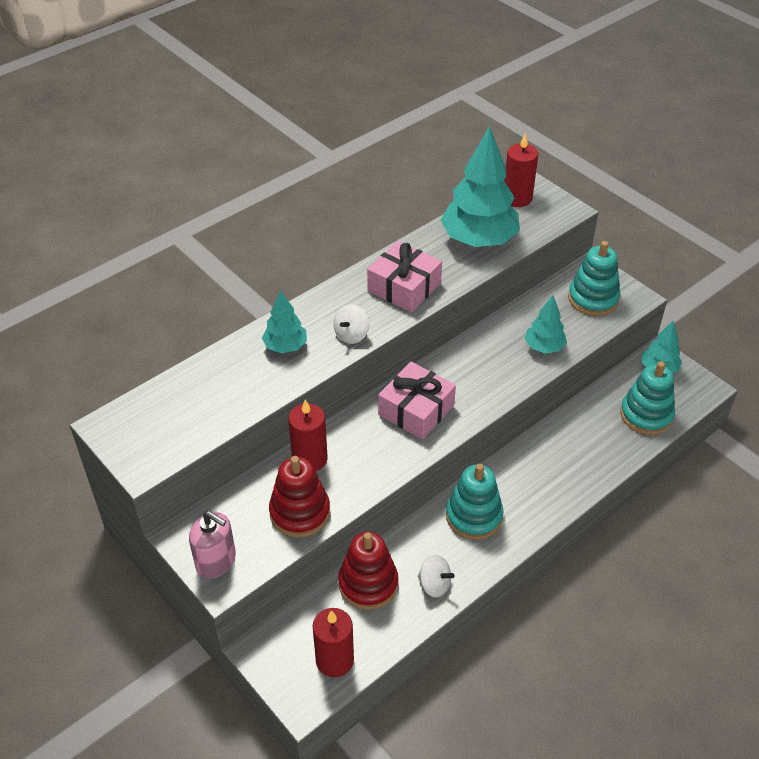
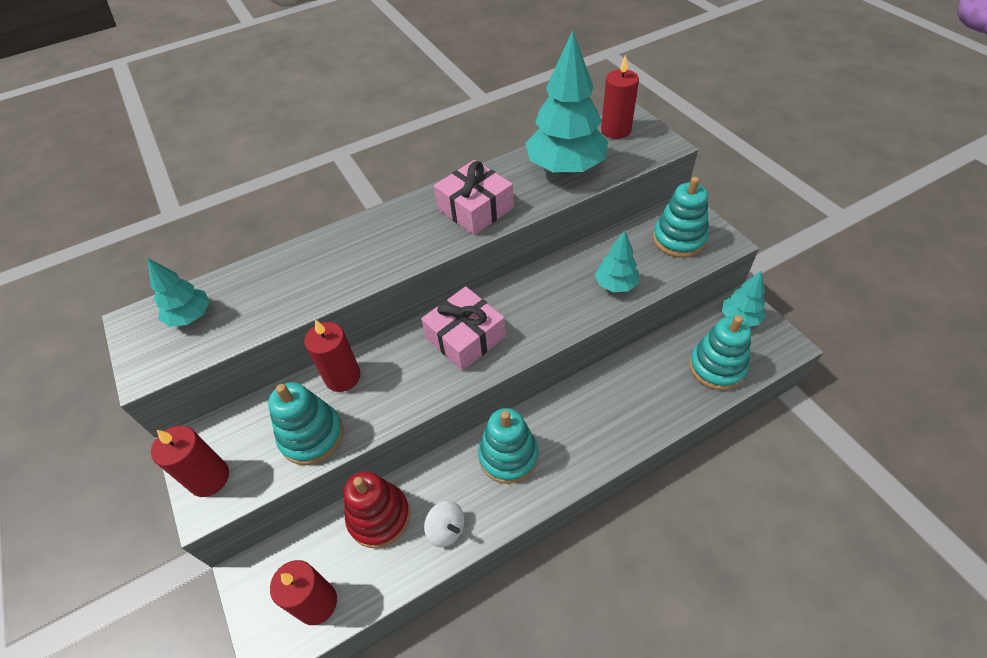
camera: 15 degrees right, 5 degrees up
pink soap dispenser [189,511,236,578] -> red candle [151,426,229,497]
turquoise tree [262,290,307,353] -> turquoise tree moved to [147,258,210,327]
red stacking toy [269,456,330,537] -> turquoise stacking toy [268,382,343,465]
white spinning top [334,304,369,344] -> none

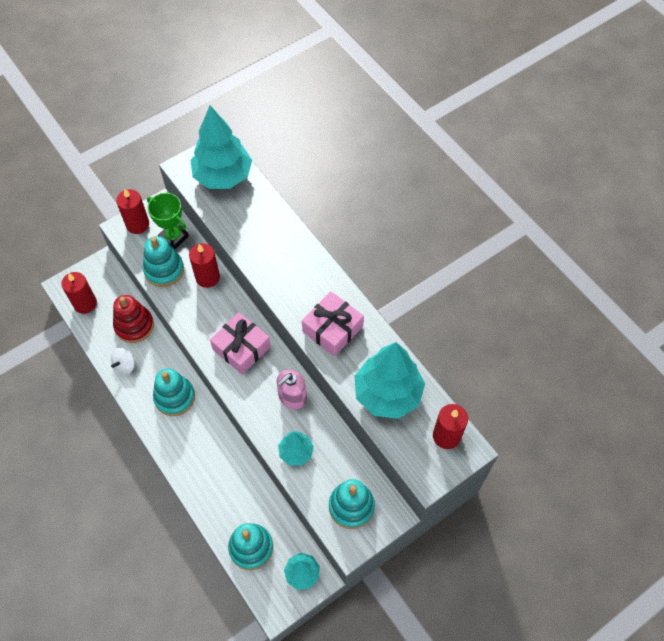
camera: 80 degrees right, 10 degrees up
turquoise tree [147,258,210,327] -> turquoise tree [191,106,252,189], size x1.93
none -> green trophy [147,193,189,250]
none -> pink soap dispenser [276,369,307,409]

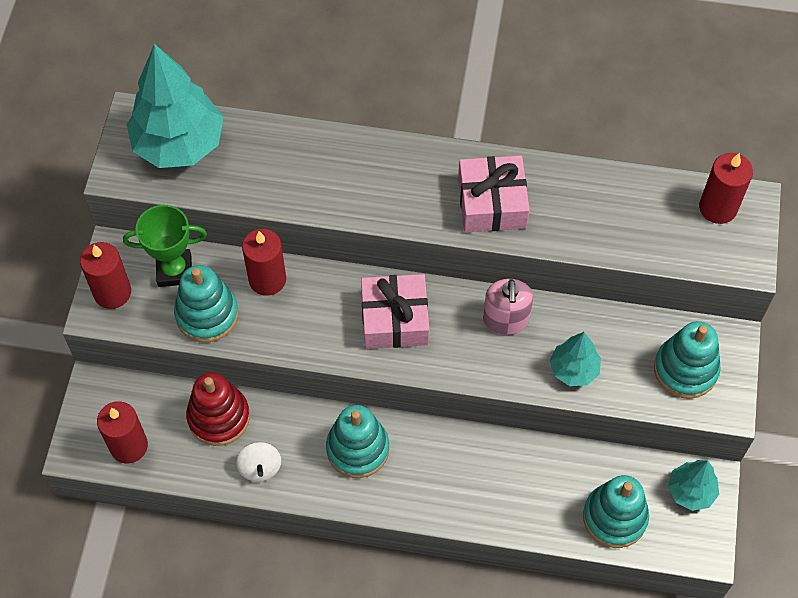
camera: 45 degrees left, 0 degrees up
turquoise tree [355,342,425,419] -> none

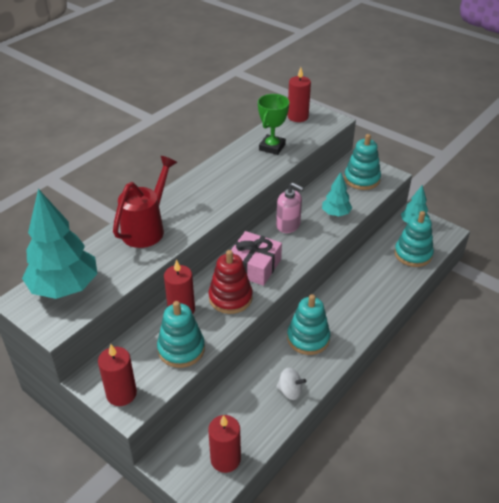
camera: 60 degrees left, 20 degrees down
green trophy [123,205,207,287] -> green trophy moved to [258,94,289,155]
red stacking toy [186,373,250,446] -> red stacking toy moved to [209,250,253,314]
pink gift [458,155,530,232] -> none
none -> red watering can [113,156,177,248]

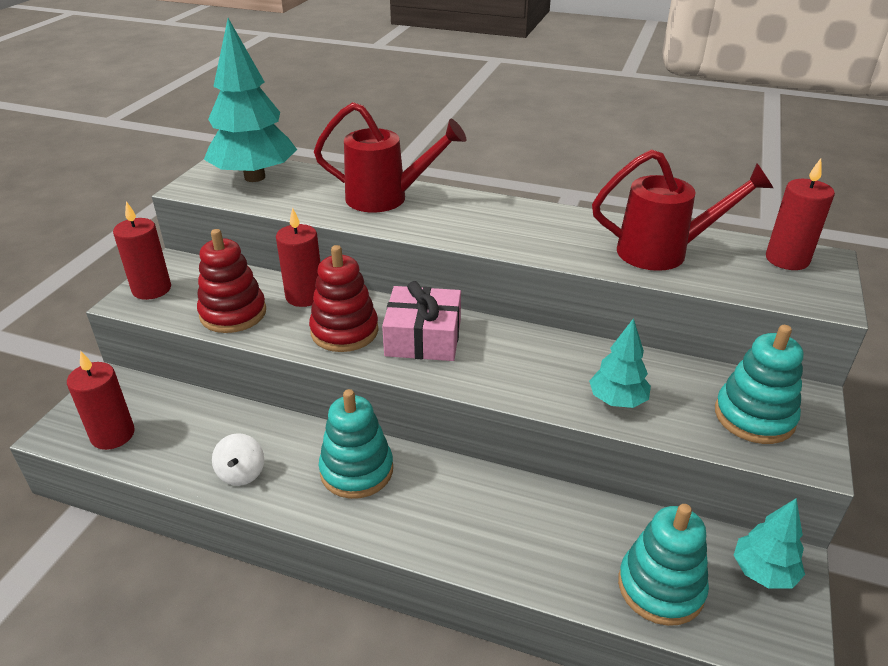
camera: 70 degrees right, 5 degrees down
turquoise stacking toy [157,301,205,368] -> red stacking toy [197,229,266,333]
green trophy [258,94,289,155] -> red watering can [592,149,773,271]
pink soap dispenser [276,183,304,233] -> none

